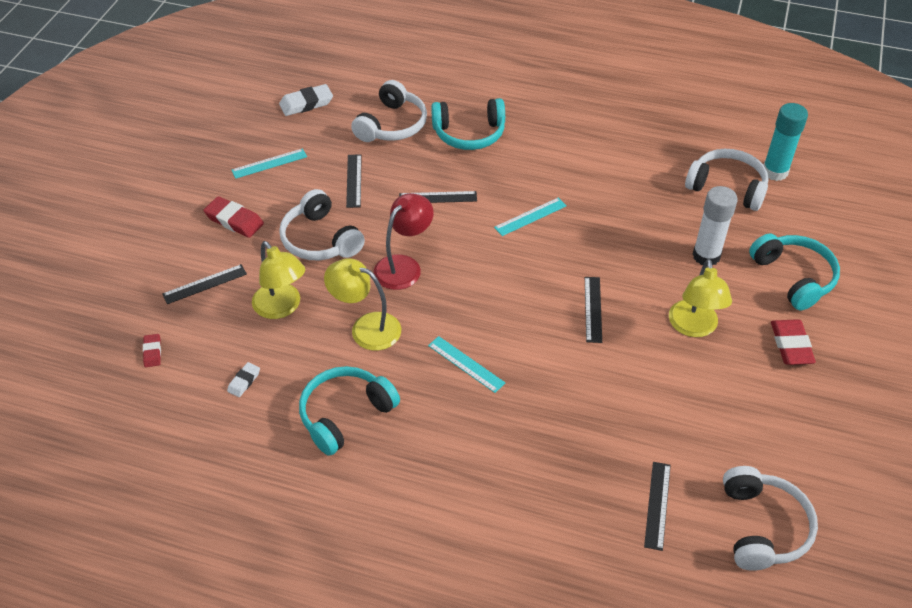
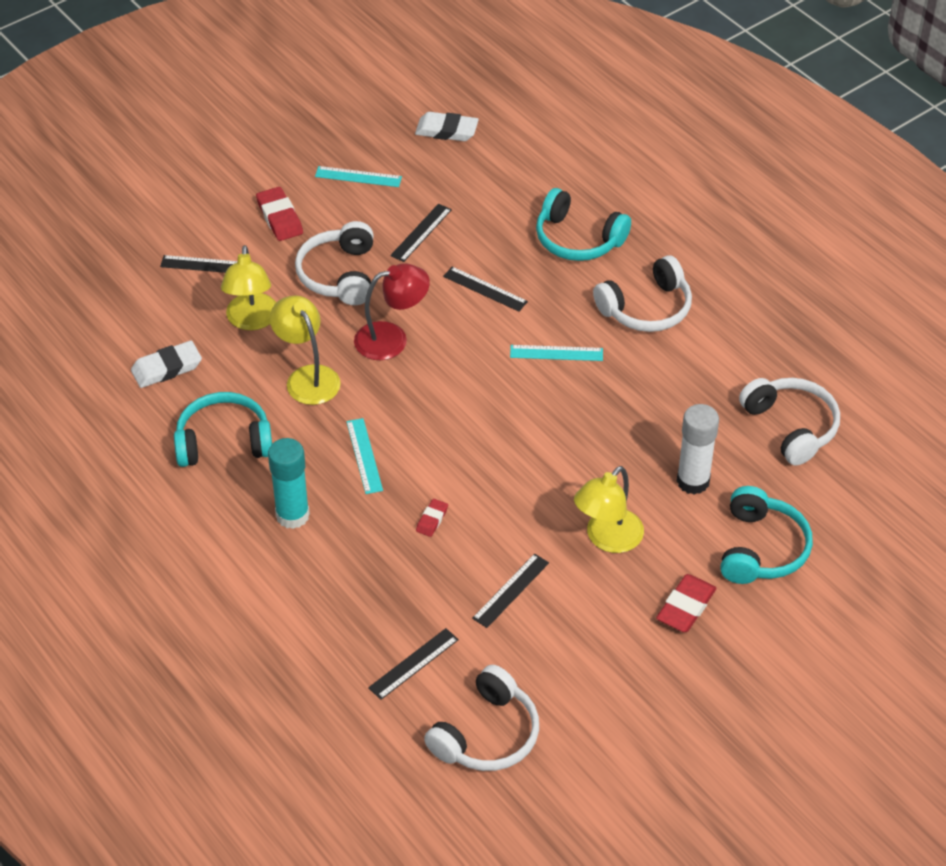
camera: 35 degrees right, 0 degrees up
red eraser [143,334,161,367] -> red eraser moved to [416,499,448,537]
white eraser [227,362,260,397] -> white eraser [131,340,202,388], size x1.76
white headphones [351,80,427,142] -> white headphones moved to [593,255,692,332]
black ruler [585,277,602,343] -> black ruler moved to [472,554,549,628]
turquoise glue stick [764,103,808,181] -> turquoise glue stick moved to [268,438,310,529]

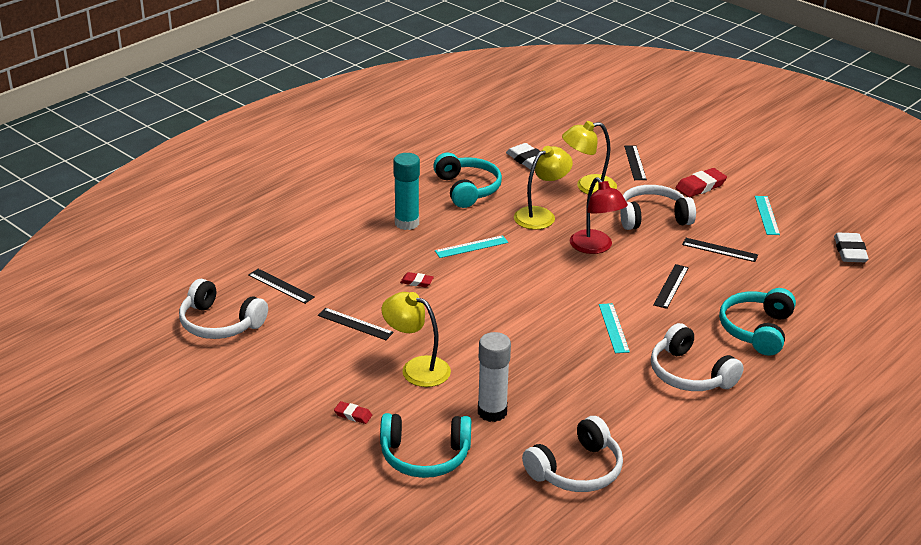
camera: 80 degrees right, 15 degrees down
red eraser [656,574,717,632] -> red eraser [334,401,372,424], size x0.57

